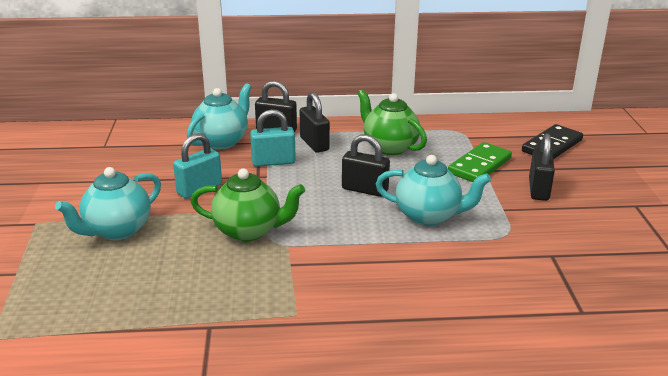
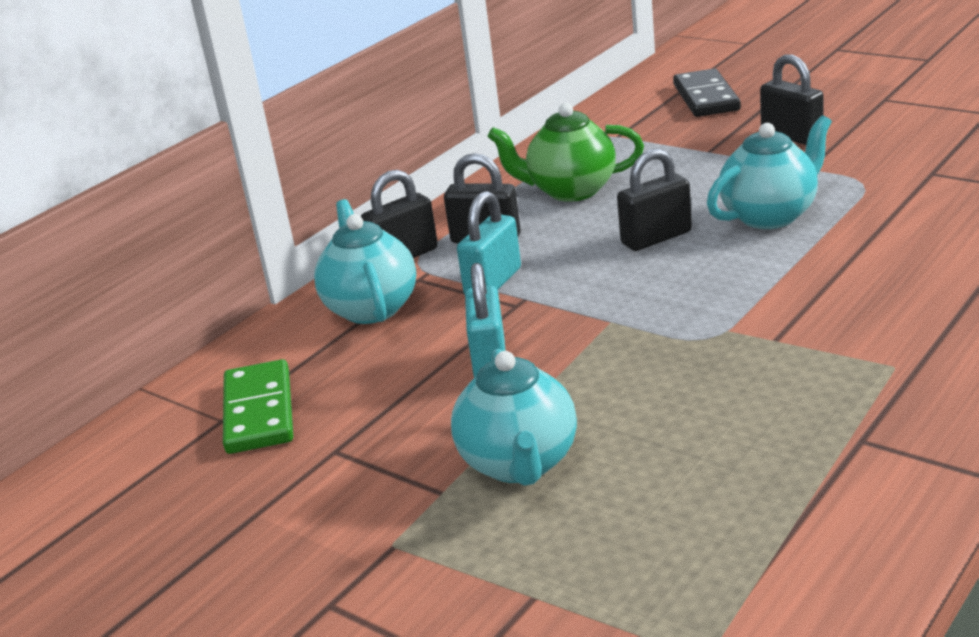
camera: 45 degrees left, 0 degrees up
green teapot [190,168,305,242] -> none
green domino [448,142,512,182] -> green domino moved to [223,359,293,454]

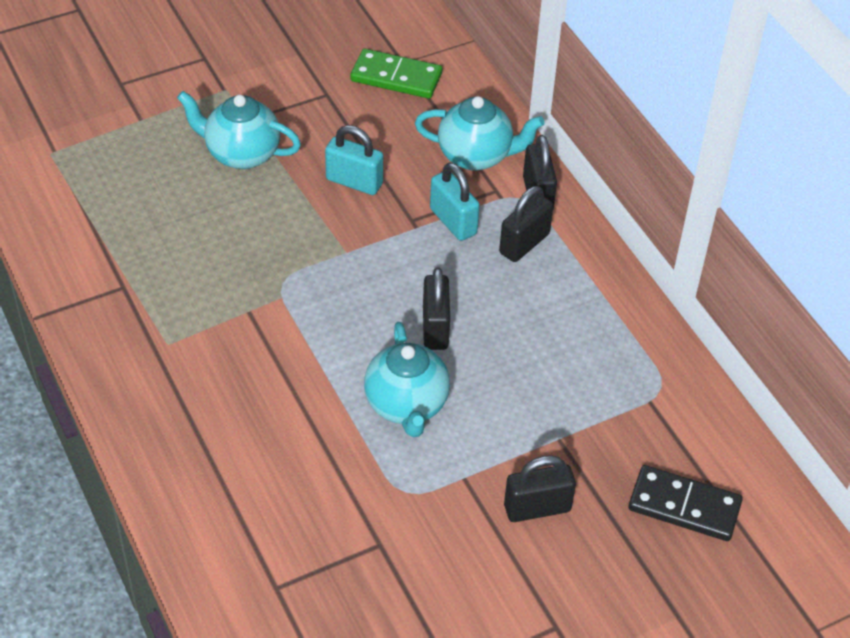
camera: 110 degrees right, 20 degrees up
green teapot [487,103,644,202] -> none

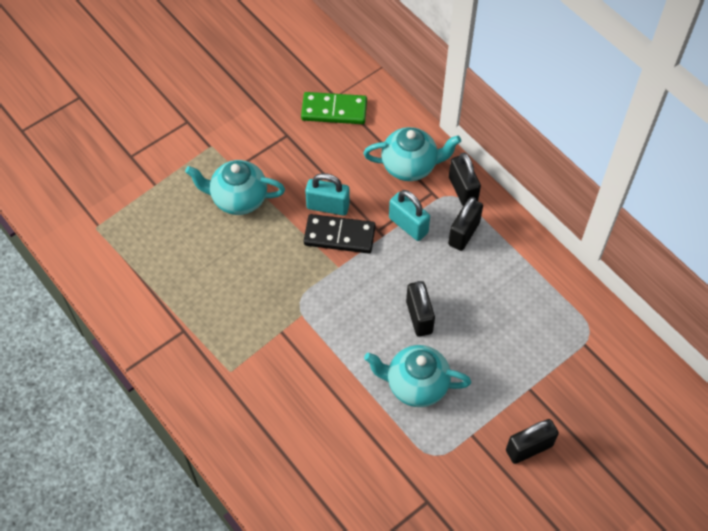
camera: 10 degrees left, 10 degrees up
turquoise teapot [364,322,450,437] -> turquoise teapot turned 120 degrees clockwise [364,345,471,407]
black domino [628,465,743,541] -> black domino moved to [304,214,376,254]

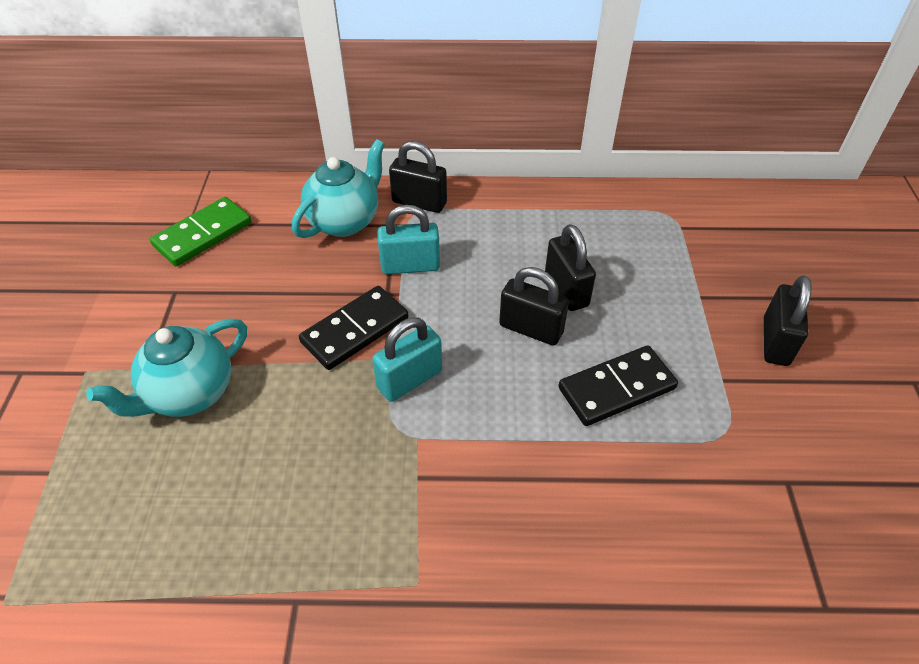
camera: 50 degrees left, 10 degrees down
turquoise padlock [305,173,350,216] -> turquoise padlock moved to [372,317,442,402]
turquoise teapot [364,345,471,407] -> black domino [558,345,678,426]
black padlock [448,197,483,251] -> black padlock moved to [545,224,596,311]

